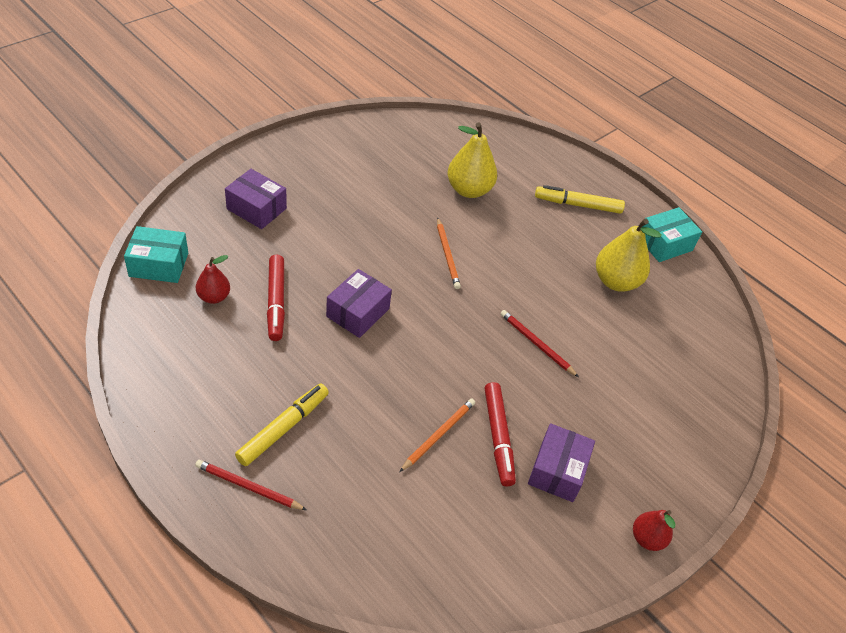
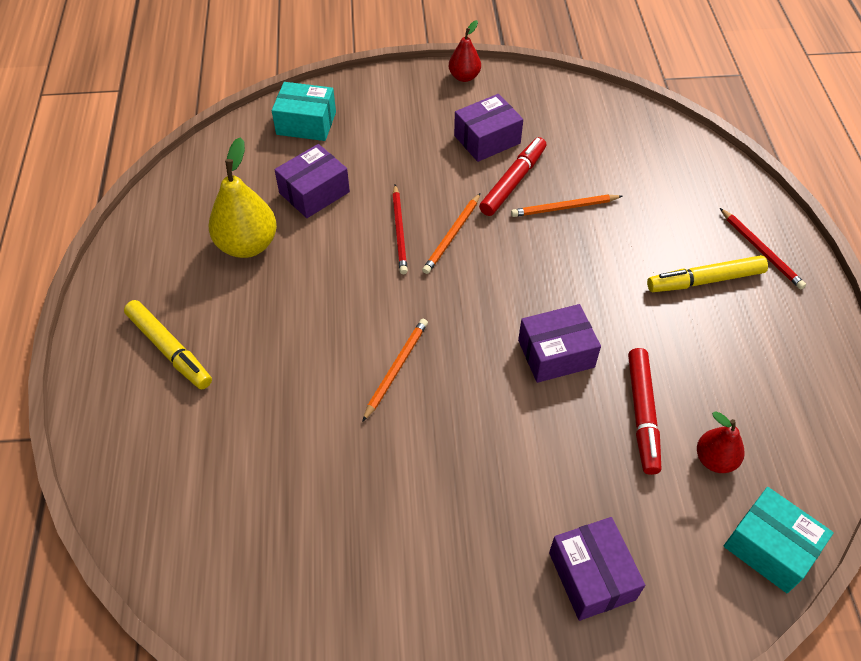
camera: 135 degrees left, 5 degrees up
red marker [267,255,285,341] -> red marker turned 150 degrees clockwise [628,348,661,475]
yellow pear [448,123,497,198] -> none
turquoise box [643,207,702,262] -> turquoise box moved to [272,82,336,141]
none -> purple box [274,144,350,218]
none -> orange pencil [422,193,480,274]

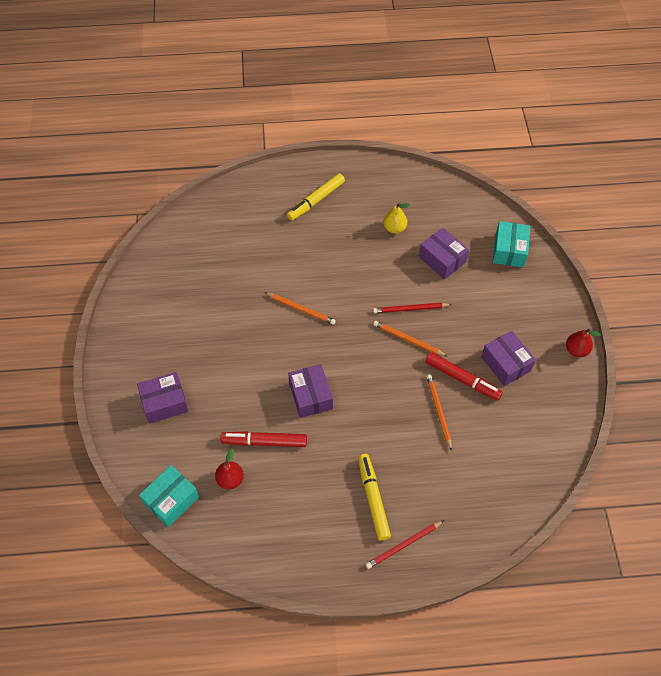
camera: 90 degrees right, 5 degrees up
yellow pear [209,137,277,258] -> yellow pear [383,202,410,234], size x0.58

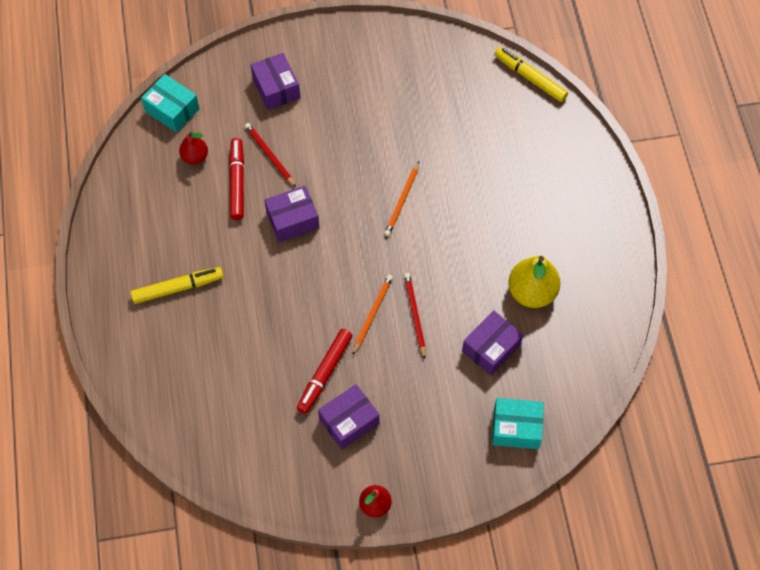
camera: 85 degrees right, 5 degrees up
yellow marker [287,173,345,221] -> yellow marker moved to [495,47,568,102]
red pencil [366,520,444,569] -> red pencil moved to [245,123,296,187]
yellow pear [383,202,410,234] -> yellow pear [508,256,561,308], size x1.71
orange pencil [427,374,452,451] -> none

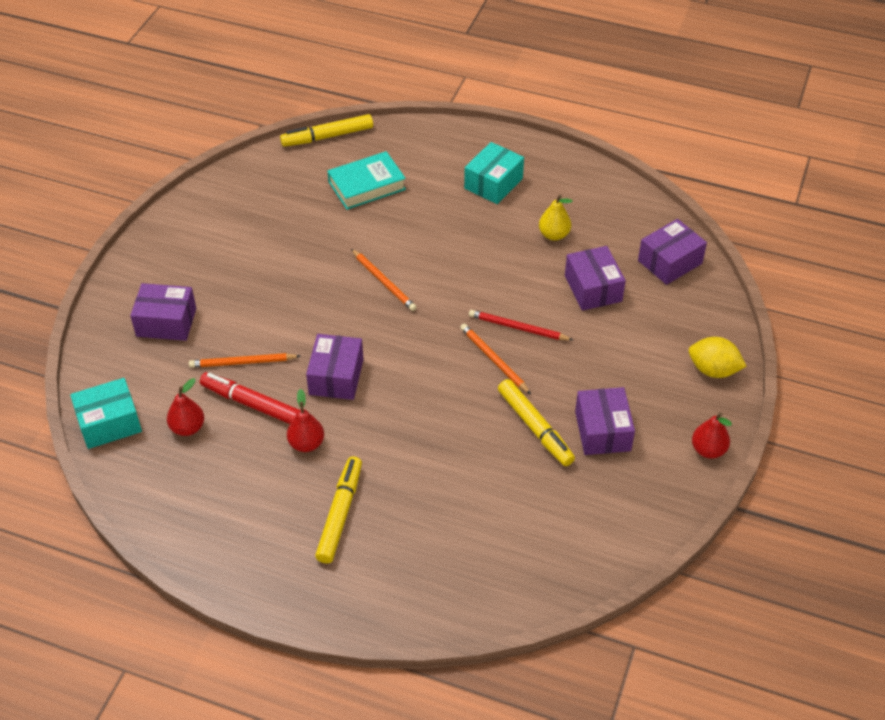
camera: 60 degrees left, 15 degrees down
red pencil [245,123,296,187] -> orange pencil [189,353,300,368]
red marker [297,329,353,414] -> yellow marker [498,379,575,466]
turquoise box [492,398,544,449] -> turquoise box moved to [464,142,524,204]
yellow pear [508,256,561,308] -> yellow pear [539,195,573,241], size x0.58
none -> red pear [287,389,324,452]
none -> turquoise book [328,151,406,210]
none -> purple box [638,219,707,285]
none -> yellow lemon [689,337,747,378]

